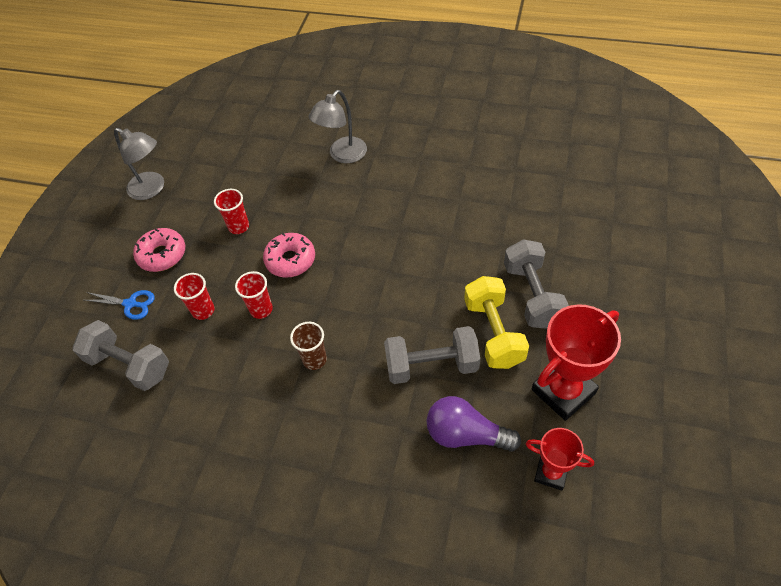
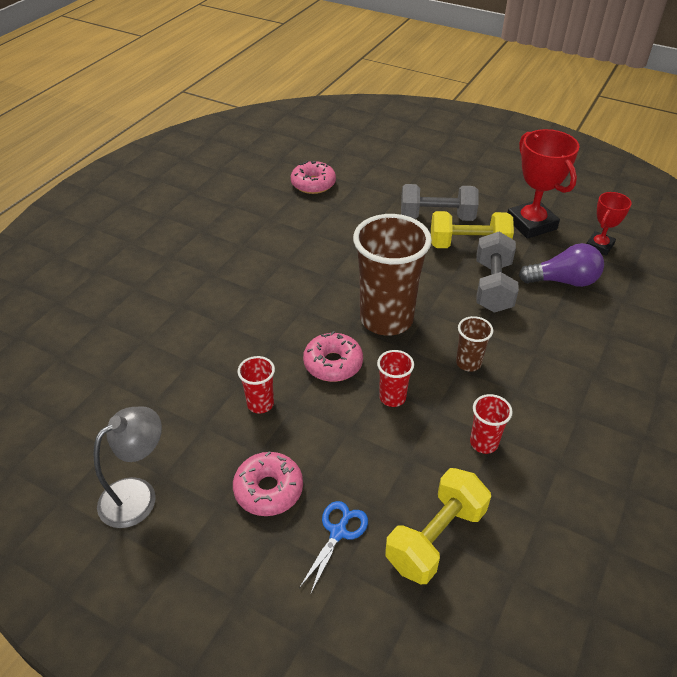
camera: 80 degrees left, 10 degrees down
grey dumbbell [72,320,169,391] -> yellow dumbbell [385,468,491,584]
red cup [174,273,215,320] -> red cup moved to [470,394,513,454]
grey lamp [309,90,367,163] -> none
purple light bulb [426,396,521,452] -> purple light bulb turned 120 degrees counterclockwise [519,243,604,287]
none -> pink donut [291,161,336,194]
none -> brown cup [353,214,432,336]

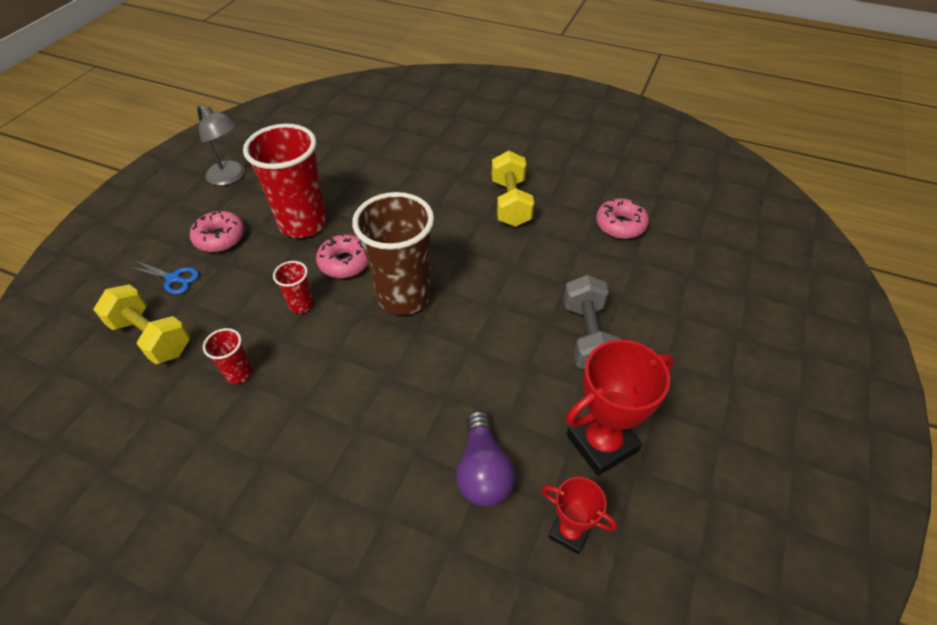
camera: 85 degrees right, 5 degrees up
red cup [237,356,275,414] -> red cup [243,124,327,238], size x2.22
yellow dumbbell [431,211,514,248] -> yellow dumbbell moved to [492,151,534,227]
brown cup [456,316,493,372] -> none
grey dumbbell [476,232,519,313] -> none

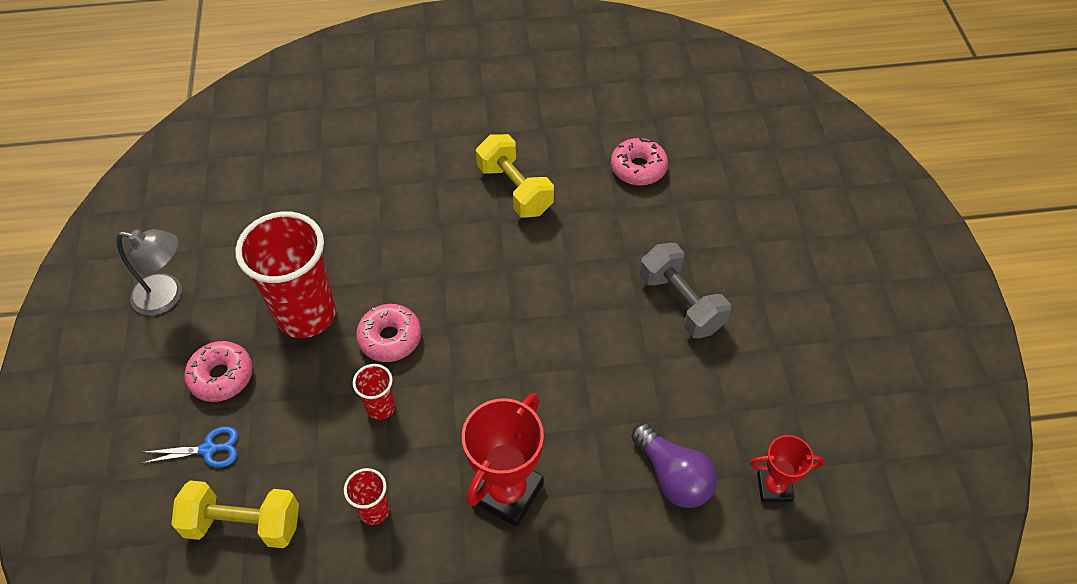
camera: 30 degrees left, 5 degrees up
brown cup [352,192,434,315] -> none
red trophy [566,340,674,476] -> red trophy moved to [462,393,544,527]

